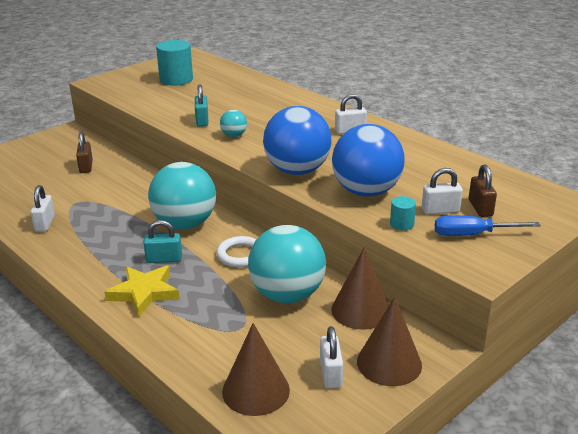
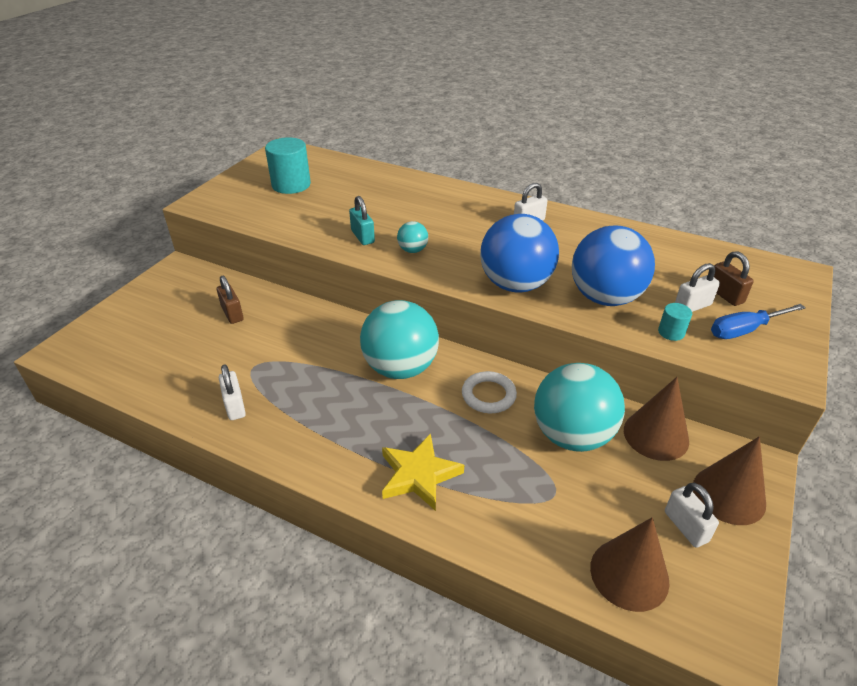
camera: 20 degrees left, 10 degrees up
turquoise padlock [143,220,182,263] -> none

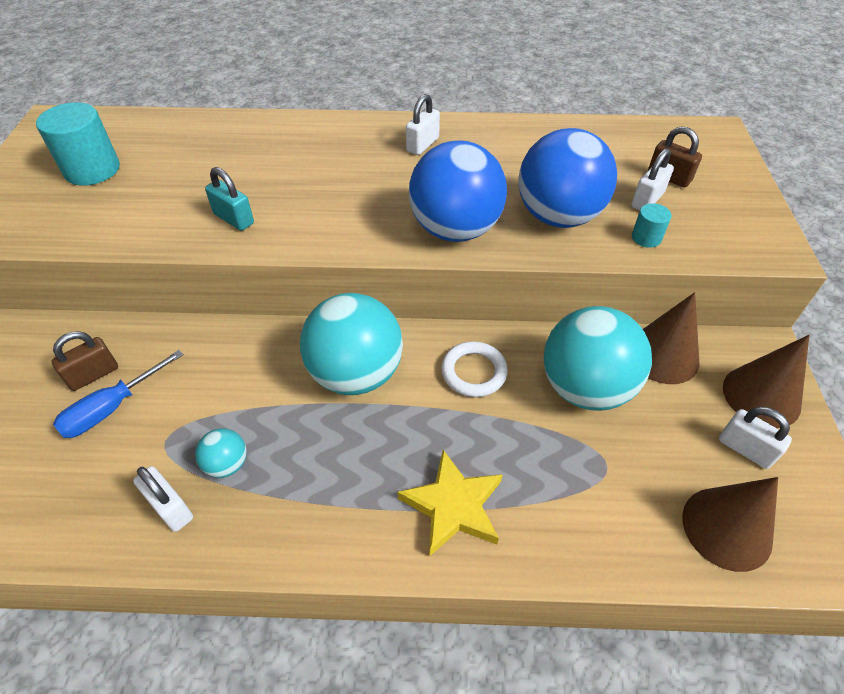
camera: 25 degrees left, 10 degrees up
brown padlock [217,276,244,324] -> brown padlock turned 75 degrees counterclockwise [51,331,118,391]
turquoise ball [397,221,428,253] -> turquoise ball moved to [195,428,246,478]
blue screwdriver [711,304,806,339] -> blue screwdriver moved to [53,350,184,438]

